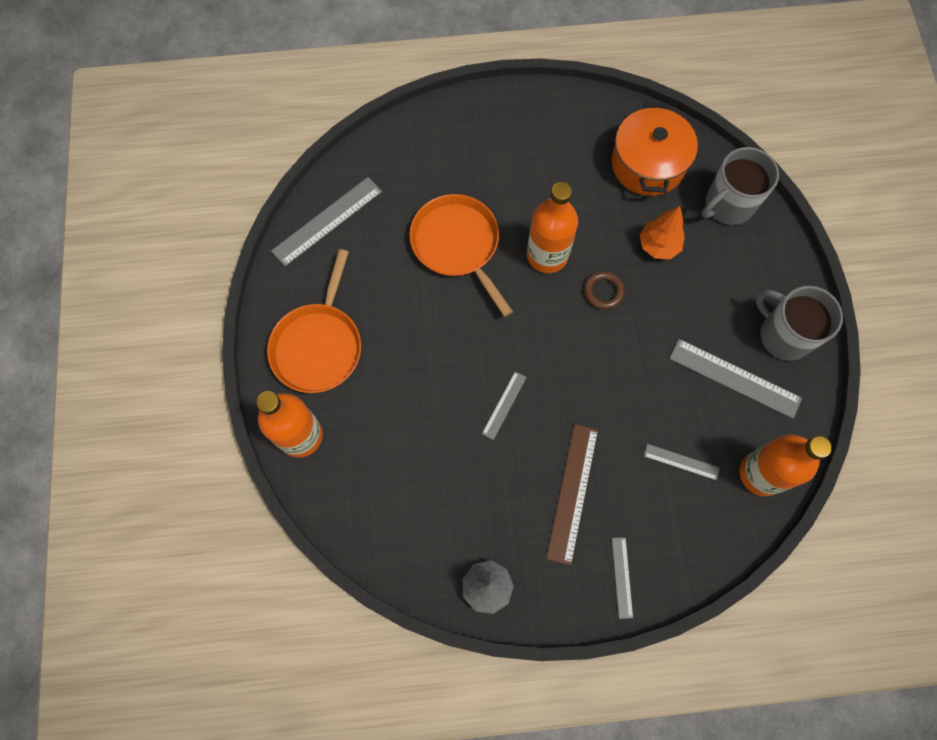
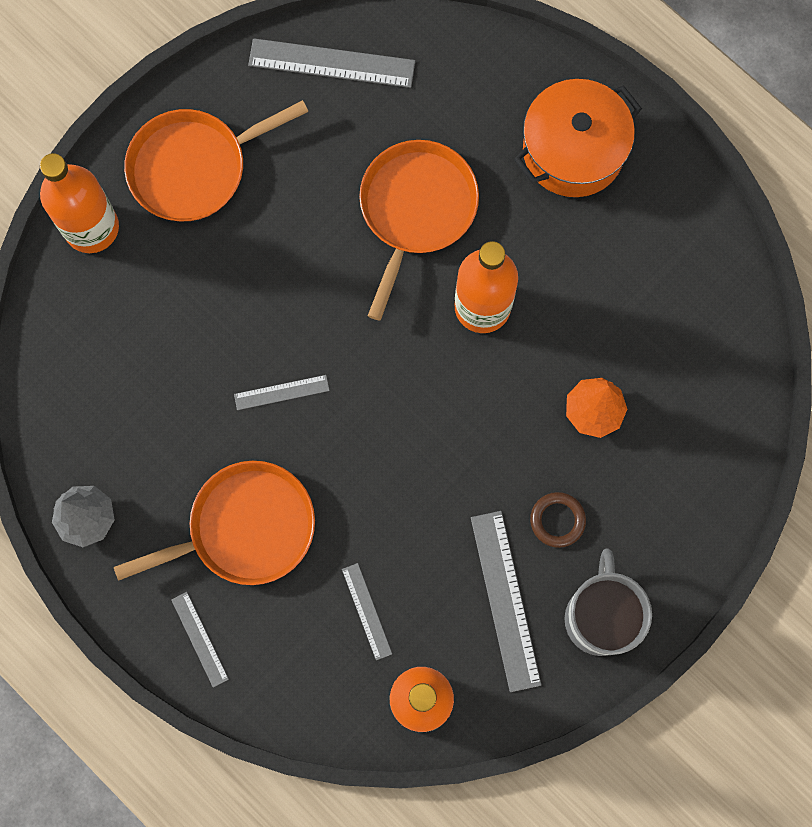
camera: 50 degrees right, 5 degrees up
brown ruler [546,424,598,565] -> orange pan [114,461,315,585]
brown ring [584,271,625,309] -> brown ring moved to [530,492,586,548]
orange pot [611,102,698,196] -> orange pot moved to [514,79,642,197]
grey ruler [612,537,633,619] -> grey ruler turned 75 degrees counterclockwise [171,592,229,687]
grey mug [702,147,779,225] -> none

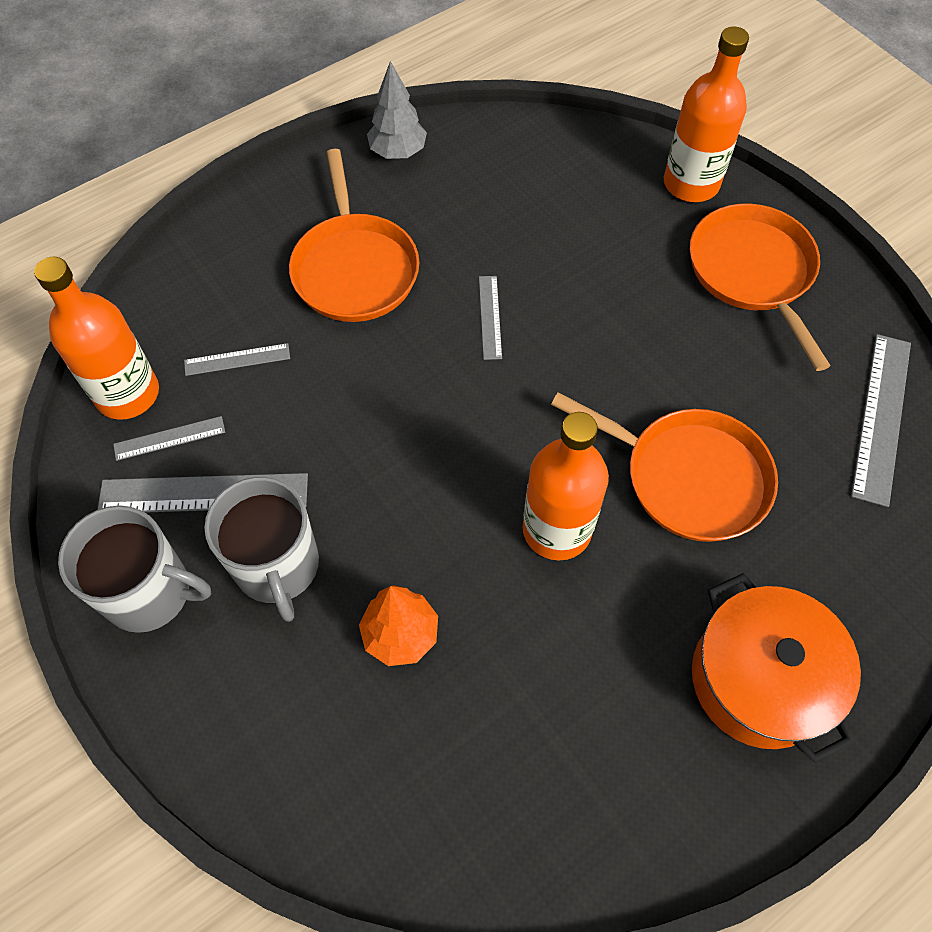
camera: 100 degrees right, 15 degrees down
grey ruler [171,592,229,687] -> grey ruler moved to [113,416,225,461]
brown ring [530,492,586,548] -> grey mug [205,477,319,622]

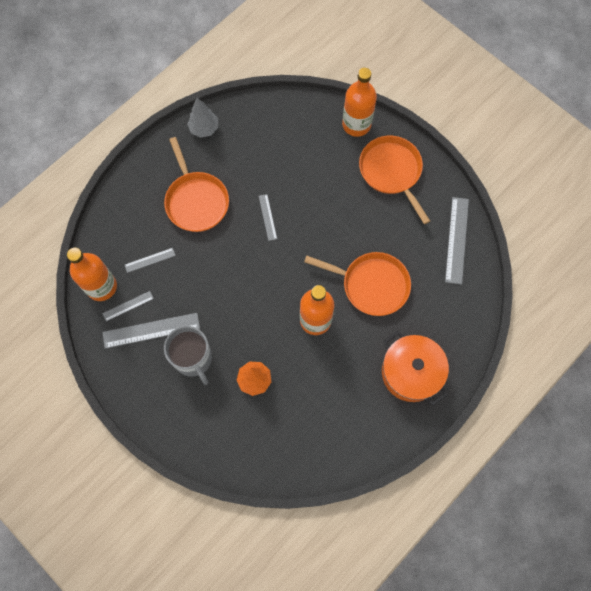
camera: 10 degrees left, 10 degrees up
grey mug [58,505,211,633] -> none

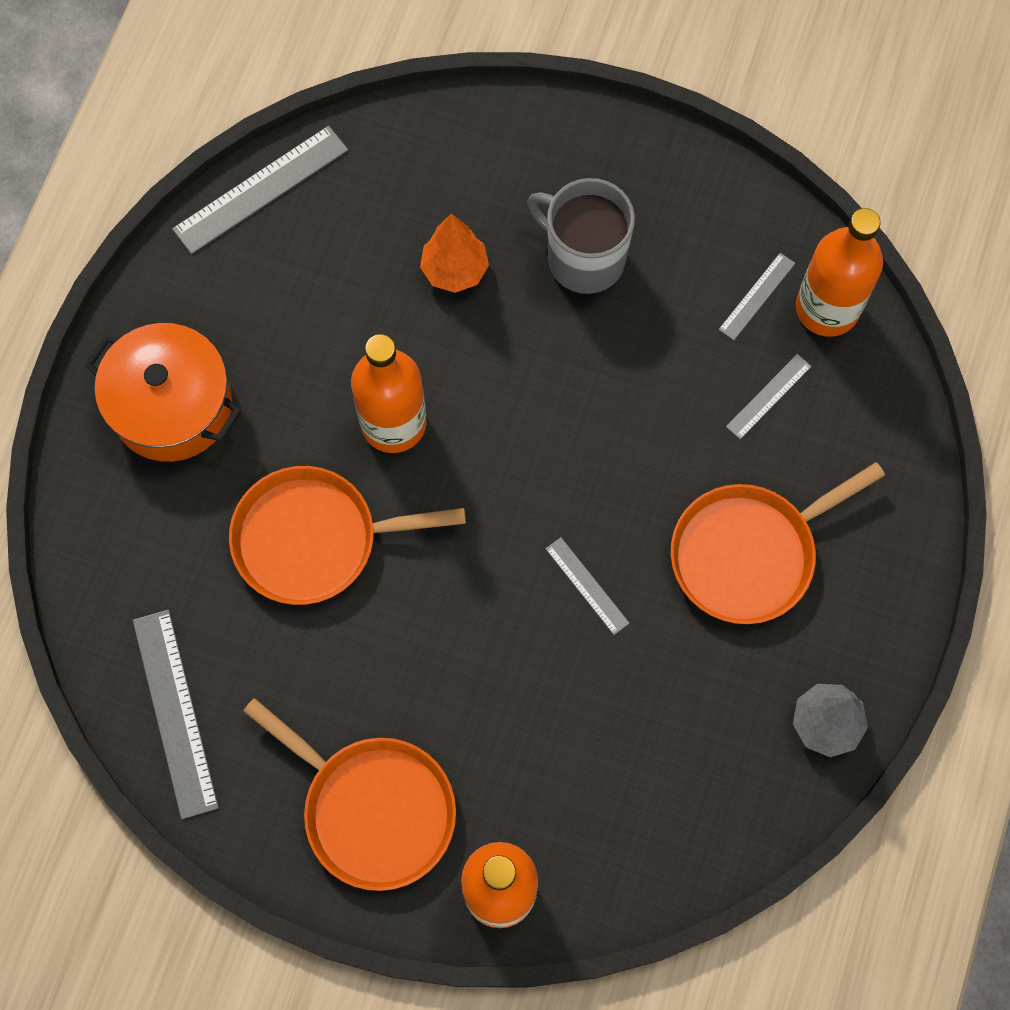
camera: 155 degrees right, 0 degrees up
grey ruler [102,313,200,349] -> grey ruler moved to [172,126,348,254]
orange pan [164,137,229,232] -> orange pan turned 75 degrees counterclockwise [671,462,885,624]

